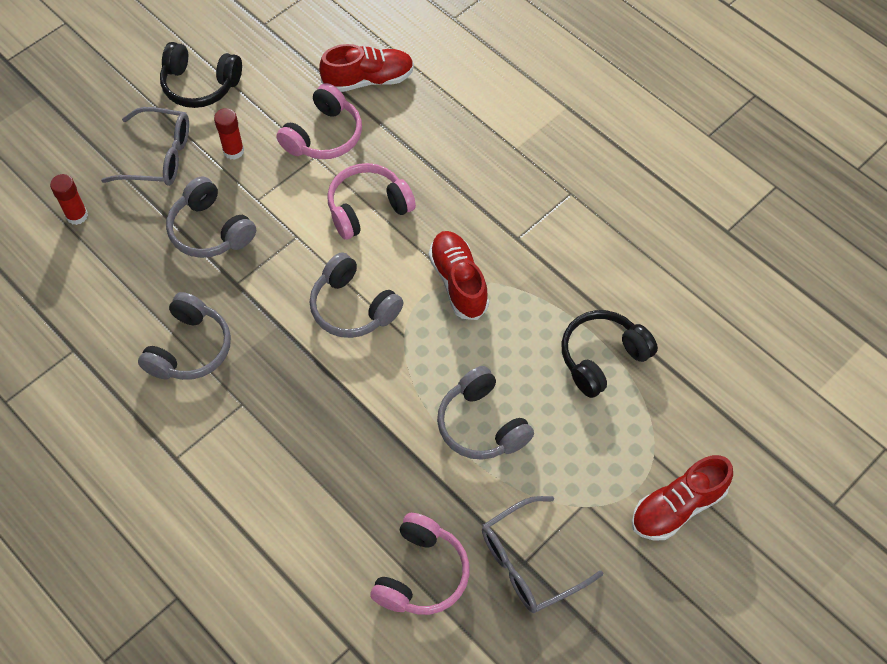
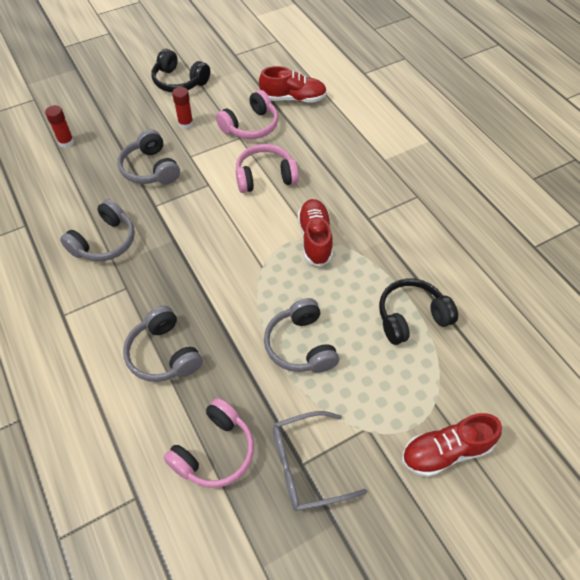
camera: 15 degrees right, 5 degrees down
grey glasses [101,107,189,186] -> none
grey headphones [310,252,404,338] -> grey headphones moved to [123,306,203,382]

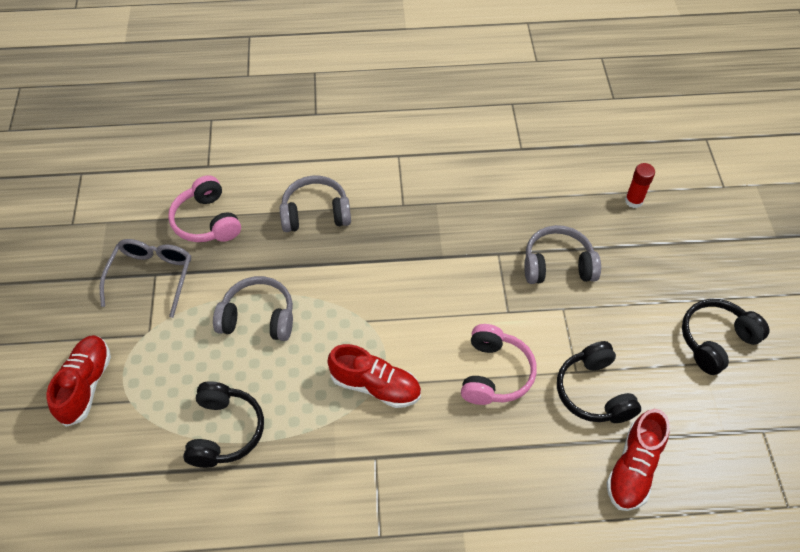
camera: 115 degrees right, 0 degrees up
grey headphones [60,199,135,261] -> none
red glue stick [172,87,193,129] -> none
pink headphones [216,90,278,139] -> black headphones [557,341,641,423]

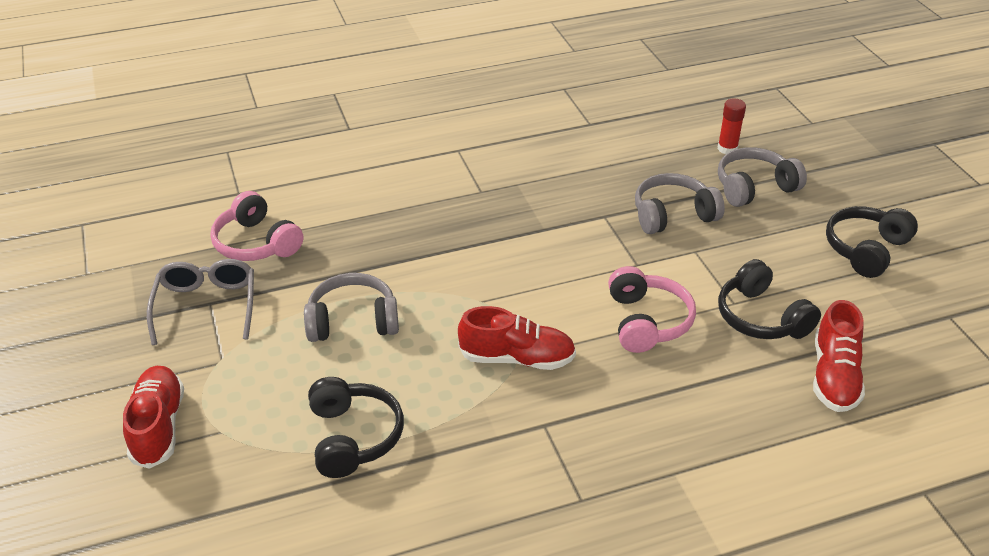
camera: 15 degrees left, 15 degrees down
grey headphones [280,176,351,232] -> grey headphones moved to [718,147,807,207]

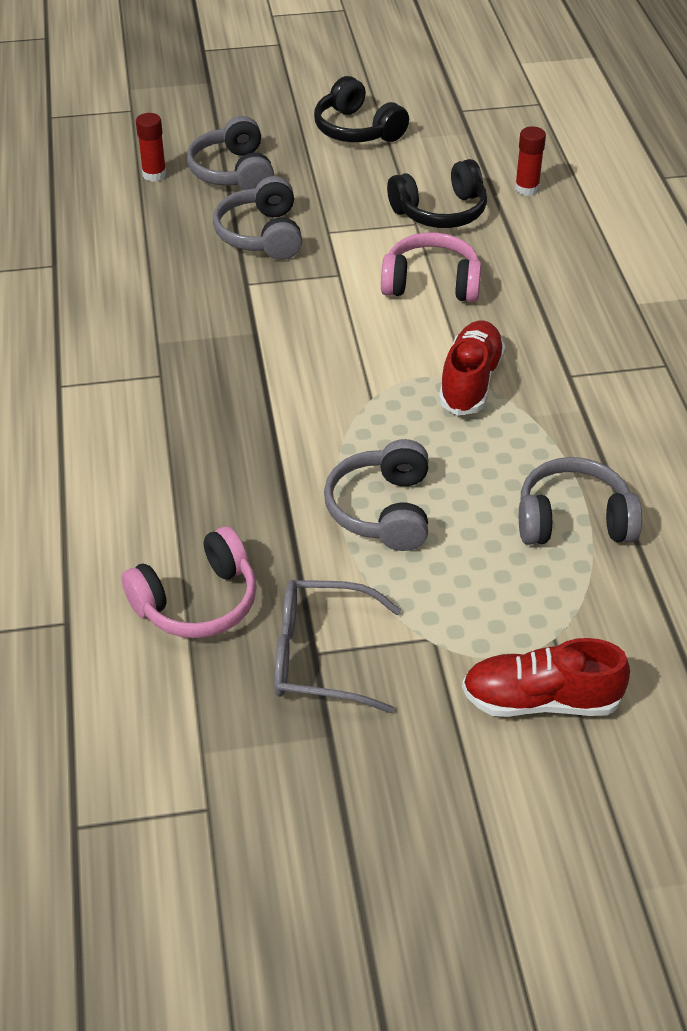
camera: 80 degrees left, 5 degrees up
black headphones [308,377,404,478] -> grey headphones [519,457,642,545]
red shoe [813,300,865,412] -> red glue stick [515,126,546,196]

